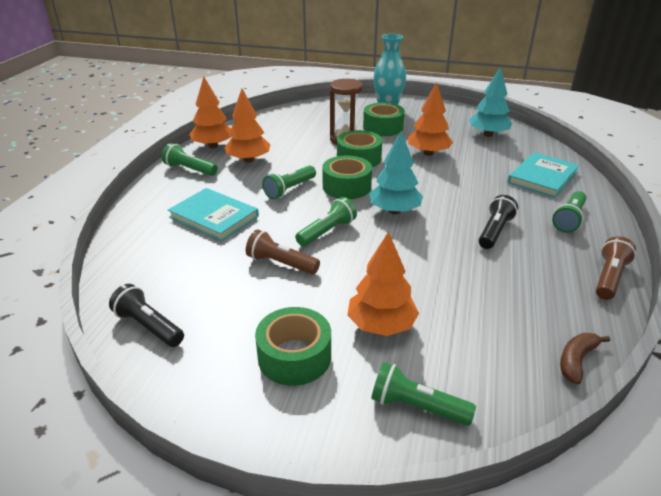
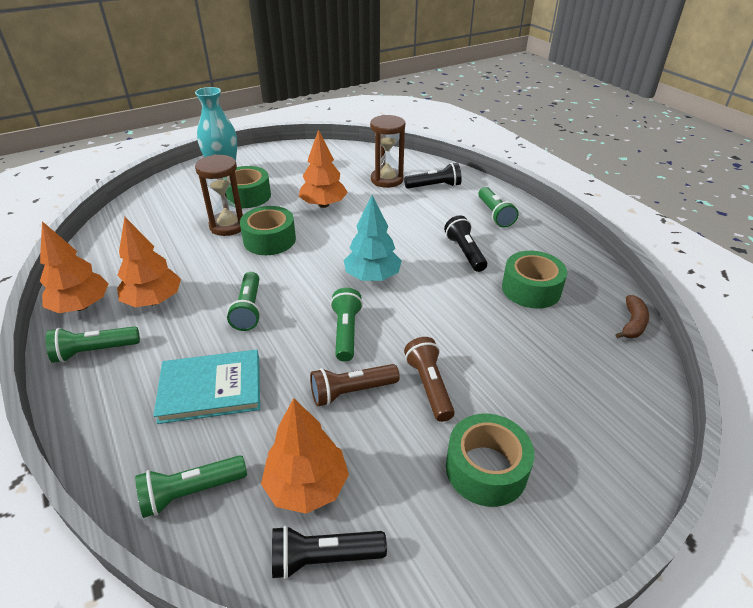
camera: 45 degrees left, 5 degrees up
green tape [322,156,372,199] -> green tape moved to [502,251,567,309]
orange tree [347,231,419,336] -> orange tree moved to [261,398,349,514]
green flashlight [371,362,476,426] -> green flashlight moved to [135,455,247,518]
turquoise tree [469,67,512,137] -> none
turquoise book [508,152,580,198] -> black flashlight [404,163,462,189]
brown banana [560,333,610,384] -> brown banana turned 150 degrees counterclockwise [615,295,649,338]
brown flashlight [596,236,636,300] -> brown flashlight moved to [404,337,455,422]
none -> brown hourglass [370,115,405,188]

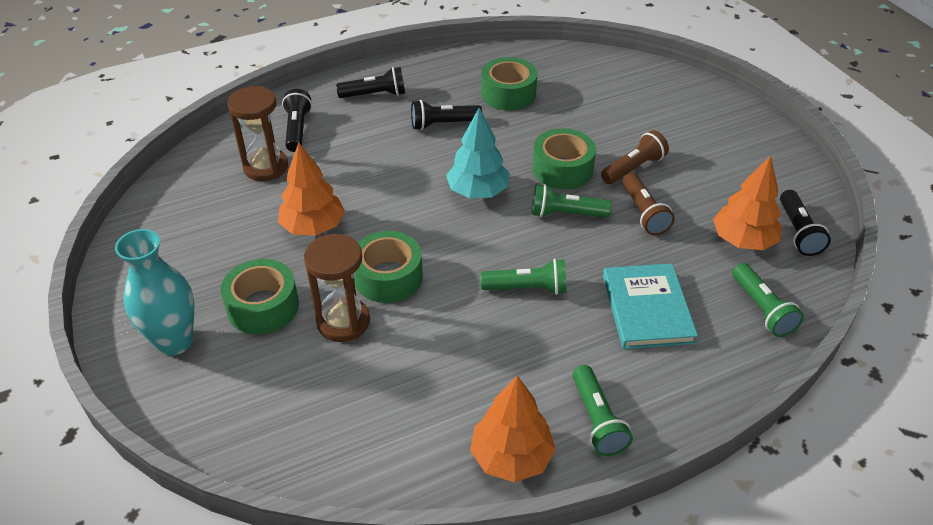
camera: 85 degrees left, 5 degrees up
orange tree [117,217,181,307] -> none
brown flashlight [404,337,455,422] -> brown flashlight turned 150 degrees clockwise [601,130,669,184]
green tape [446,414,534,507] -> green tape moved to [532,128,596,189]
green flashlight [478,187,519,228] -> black flashlight [336,67,405,98]
brown banana [615,295,649,338] -> none

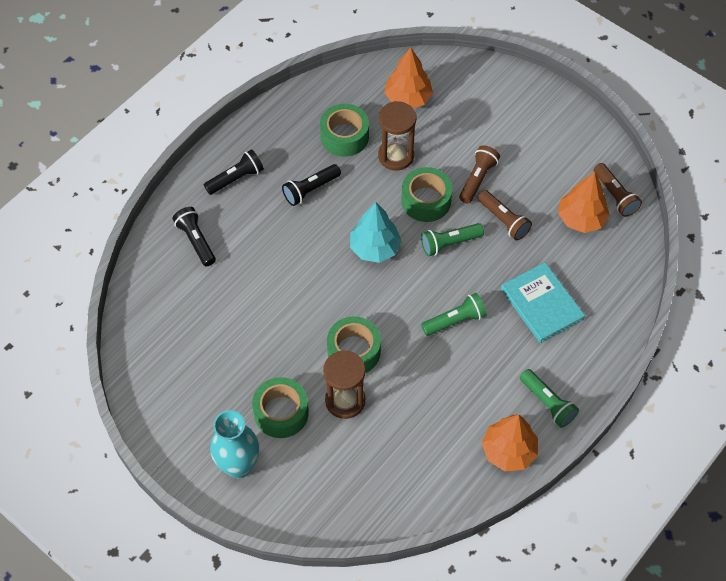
camera: 25 degrees left, 15 degrees up
brown hourglass [227,86,288,181] -> brown hourglass moved to [378,101,416,171]
orange tree [278,142,345,236] -> orange tree moved to [384,47,433,108]
green flashlight [732,263,804,337] -> none
black flashlight [780,190,831,256] -> brown flashlight [593,163,642,217]

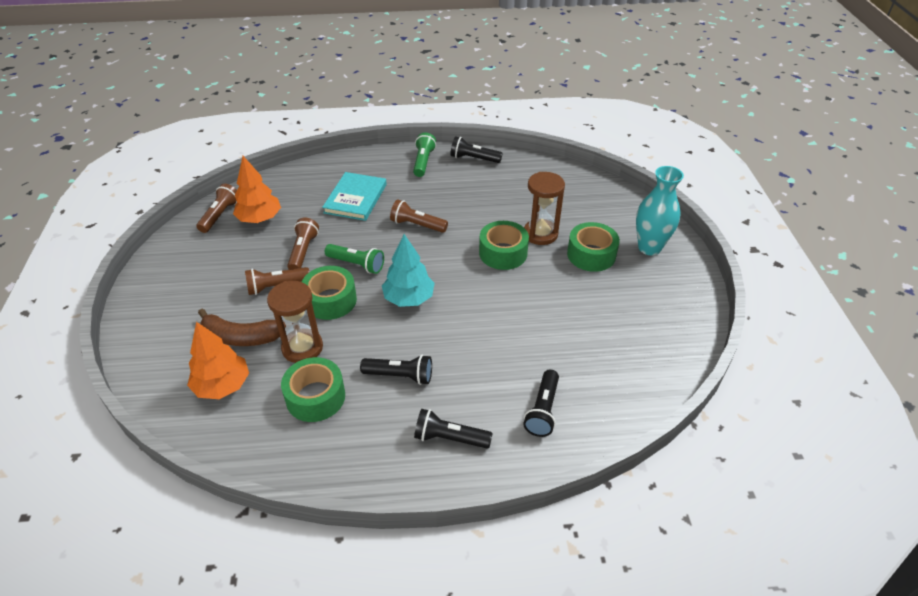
camera: 135 degrees left, 15 degrees down
green flashlight [421,293,487,336] -> brown flashlight [390,200,448,233]
orange tree [482,414,538,471] -> black flashlight [450,136,503,163]
none -> brown banana [198,309,286,346]

